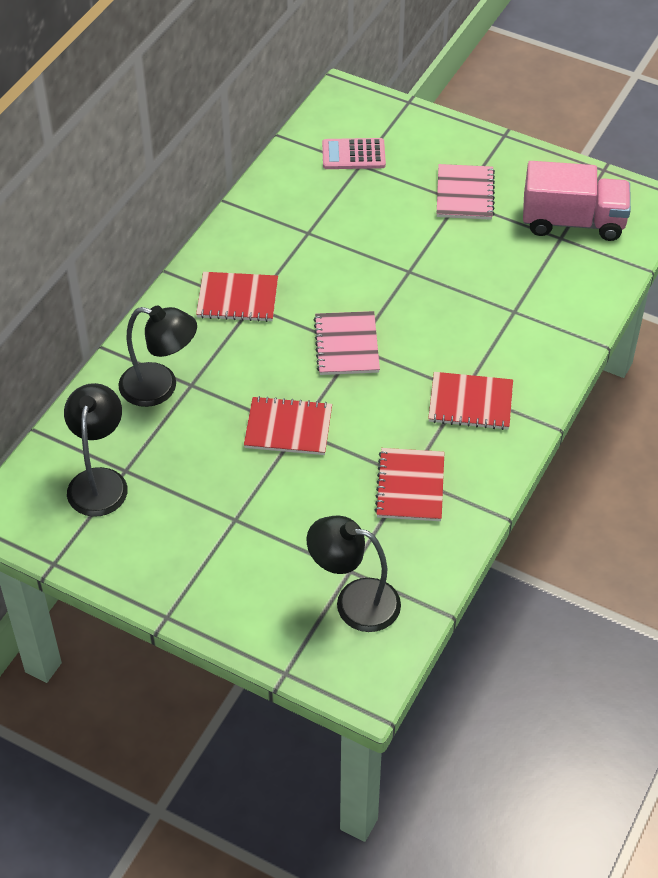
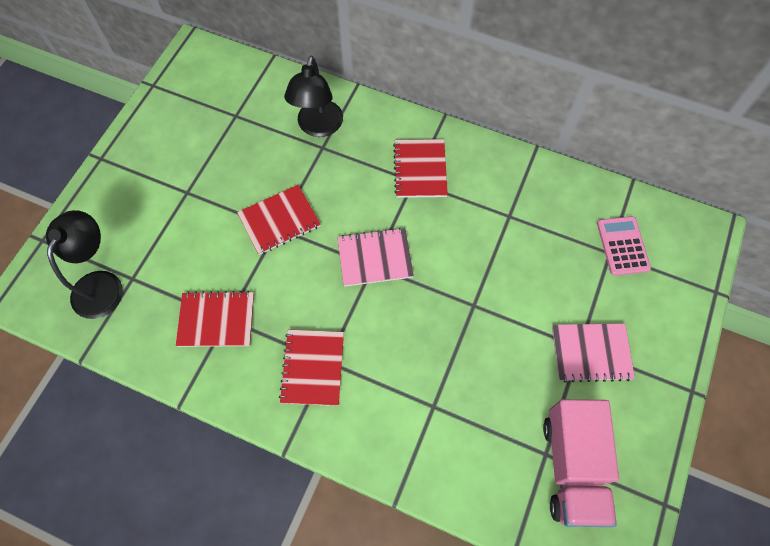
camera: 85 degrees right, 15 degrees up
black lamp [64,383,128,517] -> none
red notebook [244,396,332,455] -> red notebook turned 60 degrees clockwise [237,185,321,255]

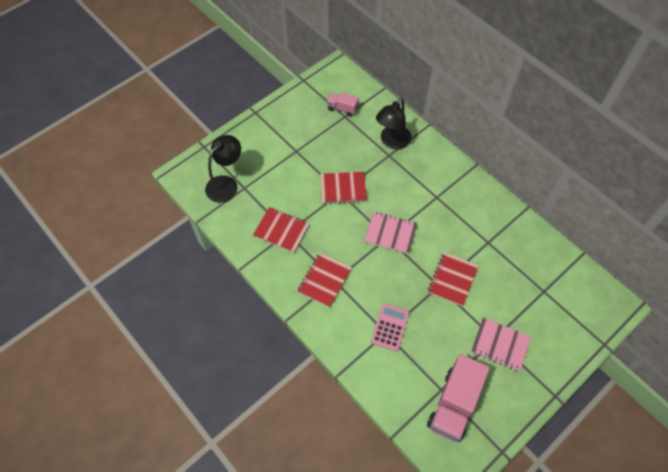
camera: 25 degrees right, 5 degrees down
red notebook [393,139,448,198] -> red notebook moved to [428,252,479,306]
pink calculator [597,216,651,276] -> pink calculator moved to [371,304,409,351]
none -> pink truck [327,92,359,117]

